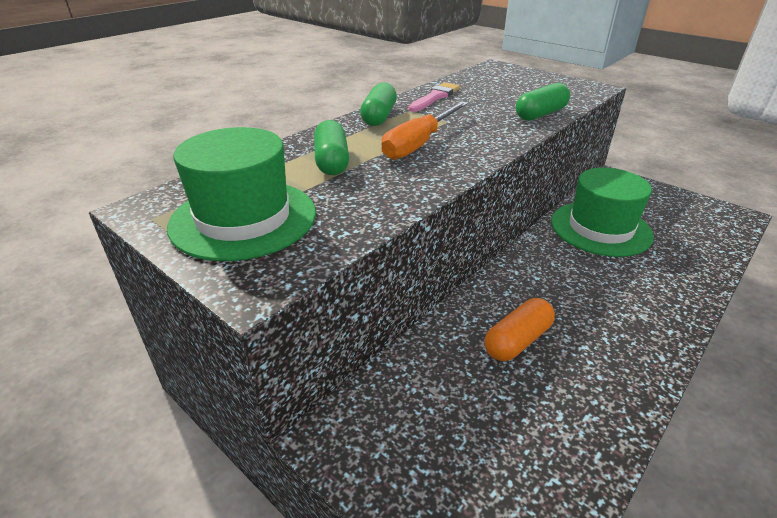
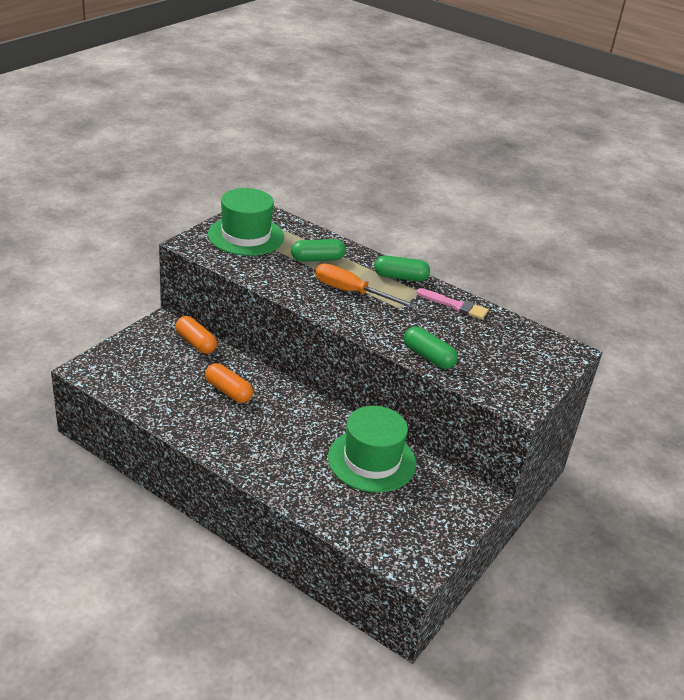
camera: 80 degrees right, 0 degrees up
none -> orange capsule [176,316,217,354]

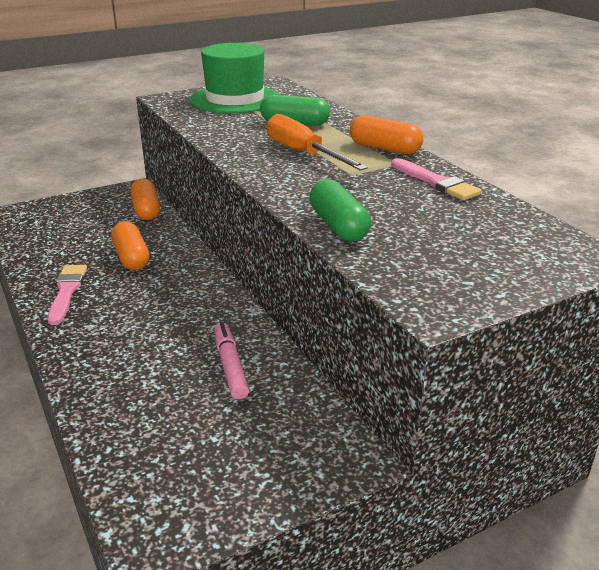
camera: 30 degrees right, 5 degrees down
green hat [328,406,416,493] -> pink marker [214,322,249,399]
green capsule [374,255,430,281] -> orange capsule [350,115,423,154]
none -> pink brush [47,265,87,325]

